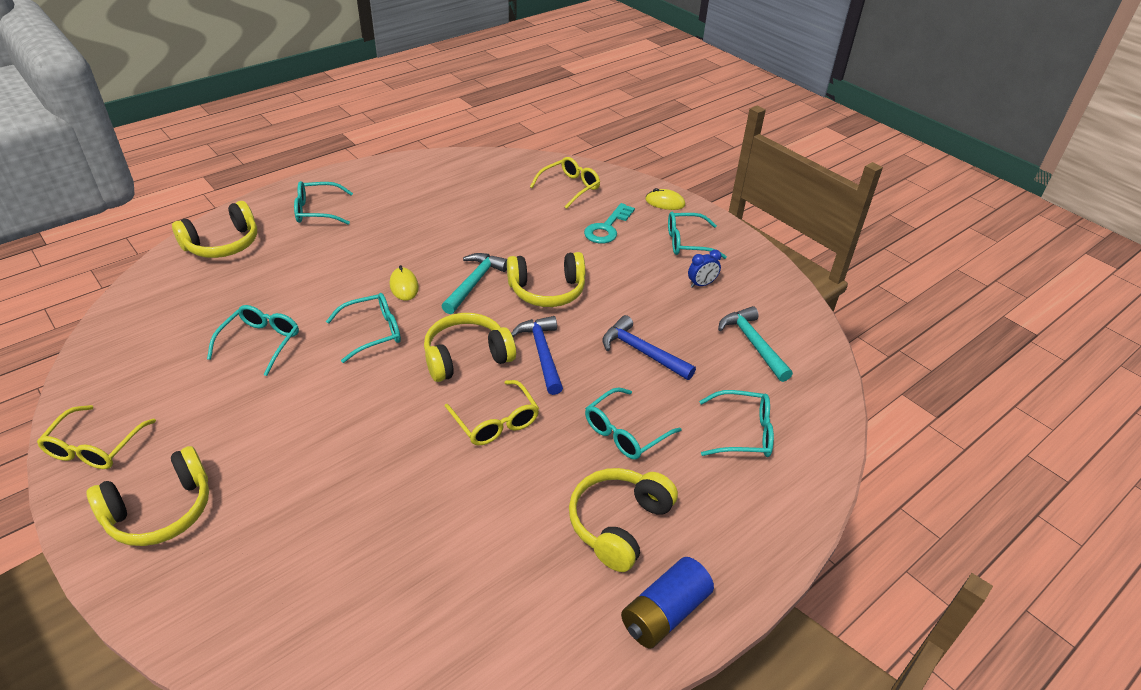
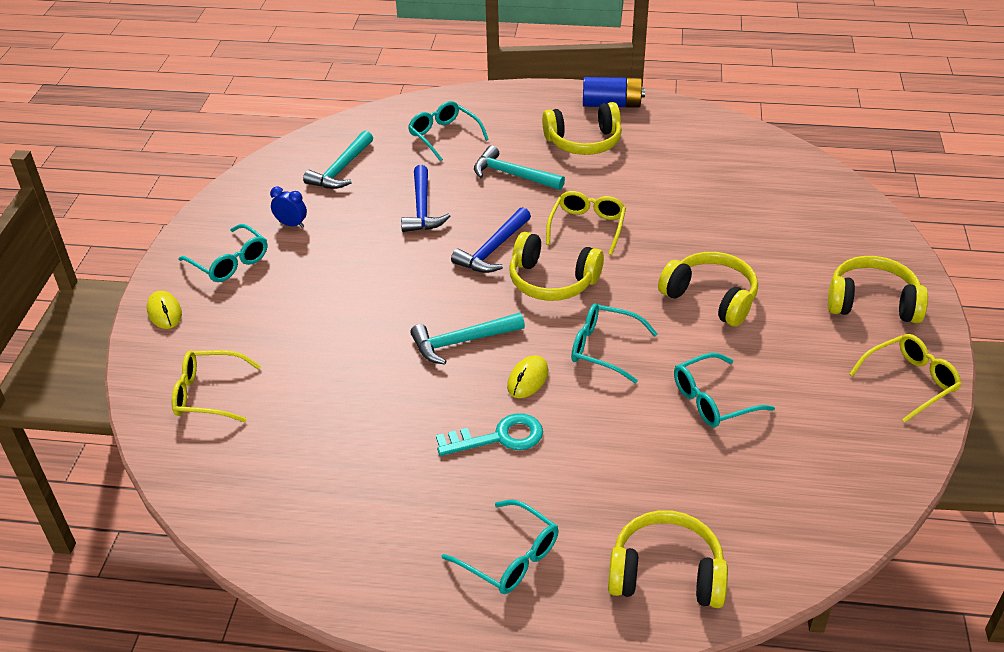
camera: 130 degrees left, 0 degrees up
yellow headphones [507,252,585,307] -> yellow headphones moved to [658,252,758,327]
turquoise key [584,203,635,244] -> turquoise key moved to [436,413,543,456]
turquoise glasses [585,387,681,459] -> turquoise hammer [474,145,565,190]

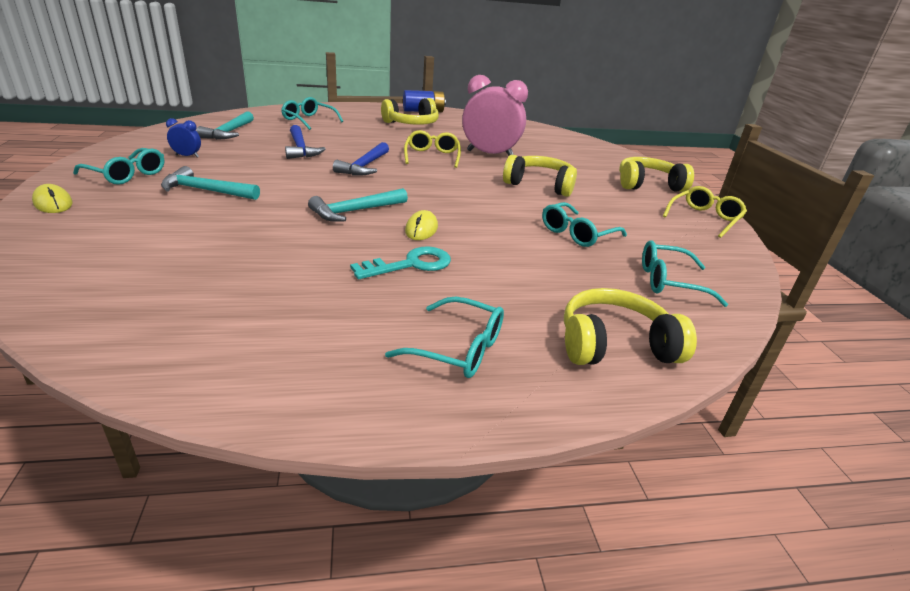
camera: 20 degrees left, 10 degrees down
yellow glasses [172,350,261,422] -> none
turquoise hammer [474,145,565,190] -> turquoise hammer moved to [161,166,260,200]
yellow headphones [510,232,604,301] -> none
turquoise glasses [571,303,658,383] -> turquoise glasses moved to [642,240,728,307]
none -> pink clock [462,75,528,156]

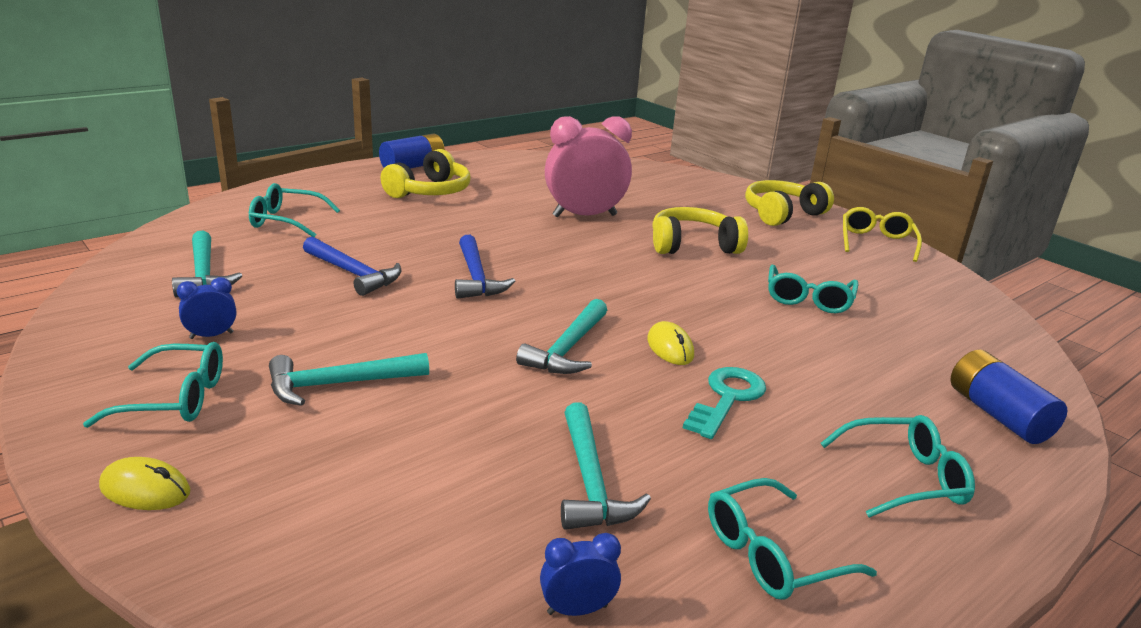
camera: 30 degrees left, 5 degrees down
yellow glasses [404,130,461,168] -> none
yellow headphones [564,288,697,365] -> blue battery [950,349,1067,444]
turquoise glasses [642,240,728,307] -> turquoise glasses moved to [708,478,877,600]
none -> blue clock [540,533,621,616]
none -> turquoise hammer [561,402,651,530]

